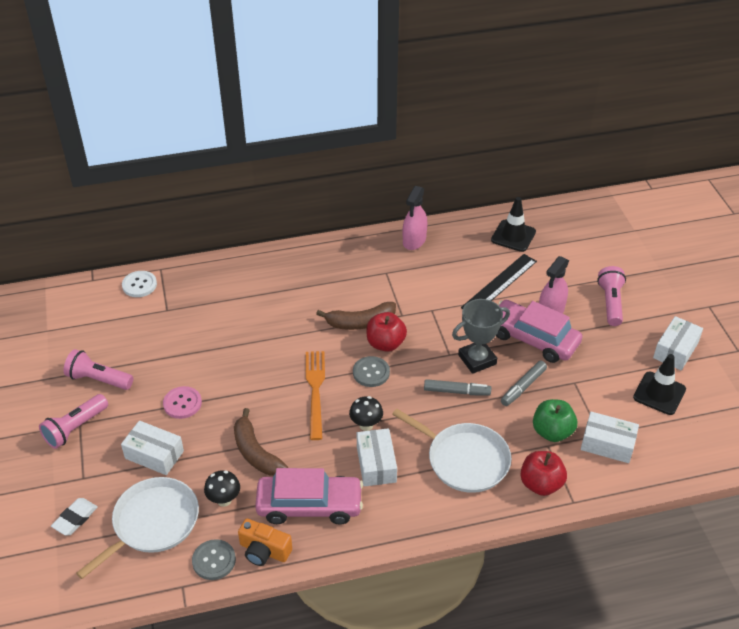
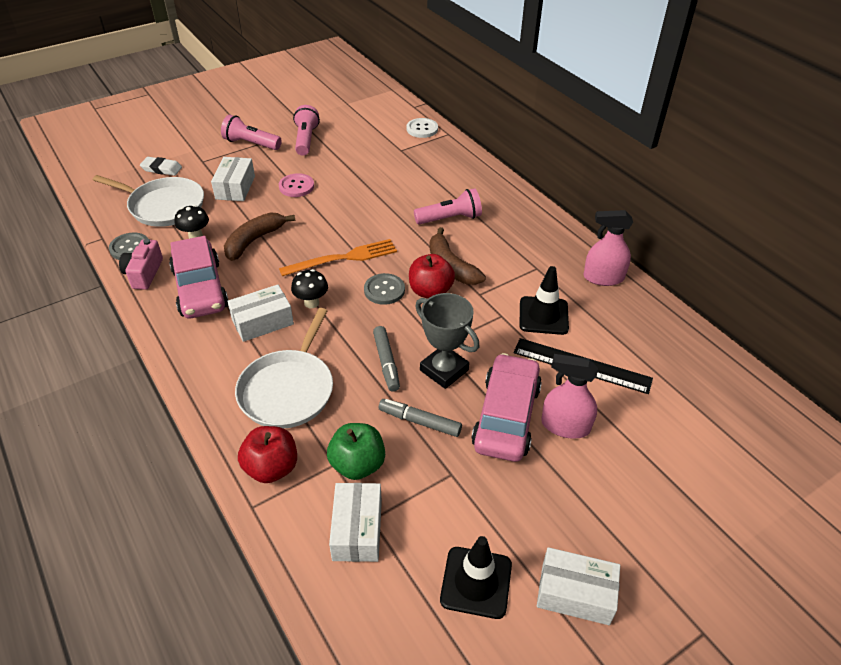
camera: 70 degrees right, 0 degrees up
orange camera [238,519,292,566] -> pink camera [119,239,163,290]
black traffic cone [491,197,536,252] -> black traffic cone moved to [519,266,569,335]
pink flashlight [597,266,626,326] -> pink flashlight moved to [414,188,482,225]

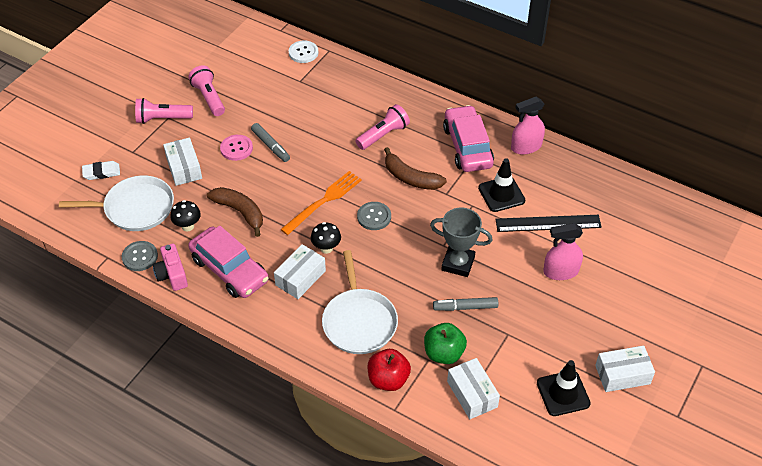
camera: 25 degrees left, 5 degrees up
brown banana [224,213,295,261] -> brown banana turned 120 degrees clockwise [207,187,263,237]
grey marker [373,326,400,392] -> grey marker moved to [251,123,290,162]
red apple [409,254,455,298] -> none
pink car [471,353,542,462] -> pink car moved to [443,105,494,172]

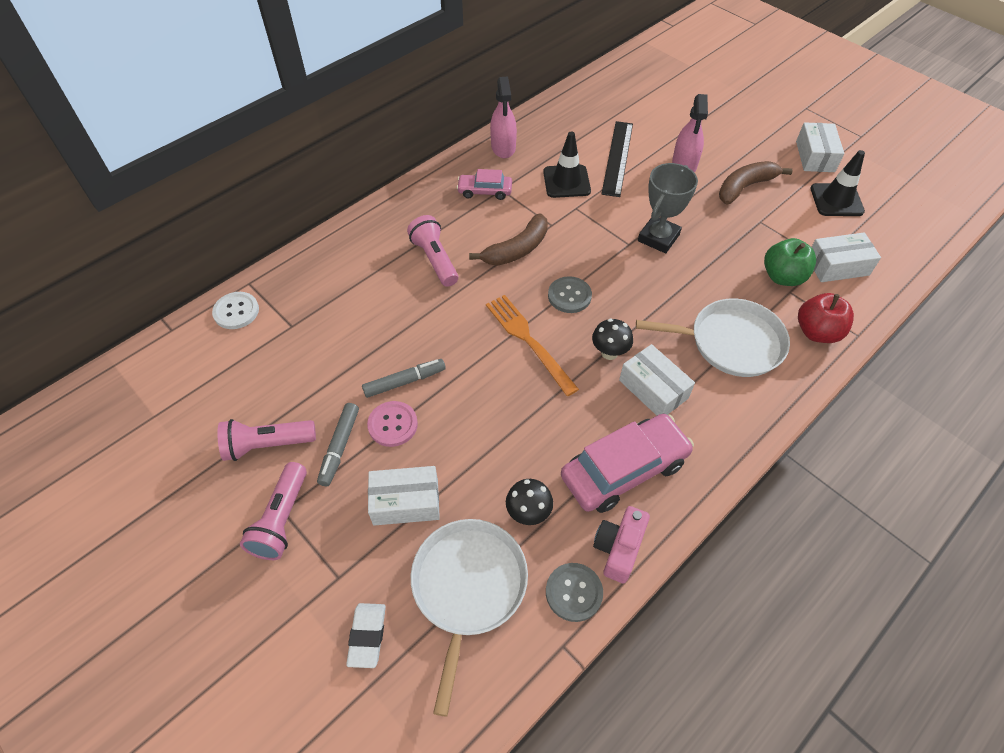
camera: 75 degrees left, 5 degrees up
pink camera [153,243,188,291] -> pink camera turned 120 degrees clockwise [593,506,650,584]
brown banana [207,187,263,237] -> brown banana moved to [719,161,793,204]
grey marker [433,297,498,311] -> grey marker moved to [317,403,359,487]
pink car [443,105,494,172] -> pink car [457,169,512,200], size x0.55

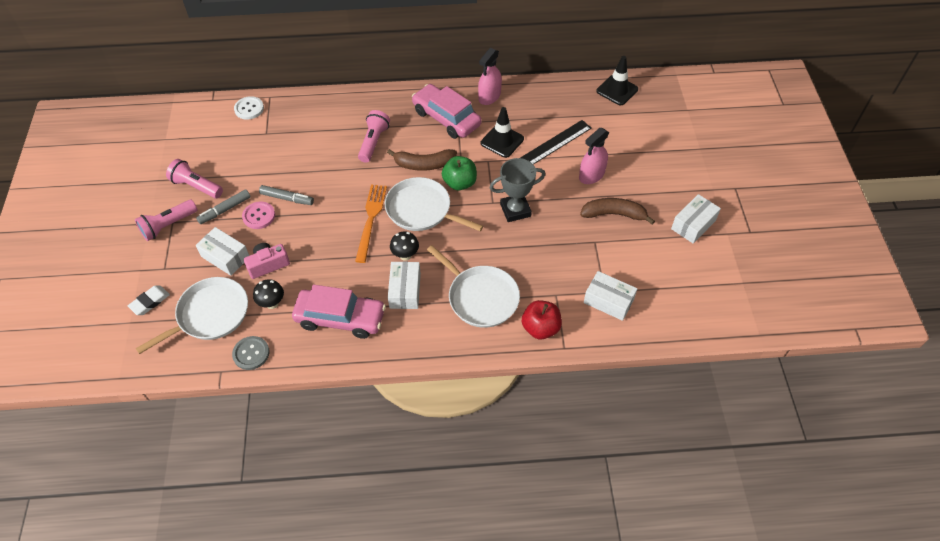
camera: 40 degrees right, 0 degrees up
pink car [457,169,512,200] -> pink car [412,84,482,139], size x1.82
grey button [548,276,592,313] -> white pan [385,177,483,231]
pink camera [593,506,650,584] -> pink camera moved to [244,243,290,279]
green apple [764,238,816,286] -> green apple moved to [442,156,477,190]
black traffic cone [810,150,865,216] -> black traffic cone moved to [596,56,638,105]

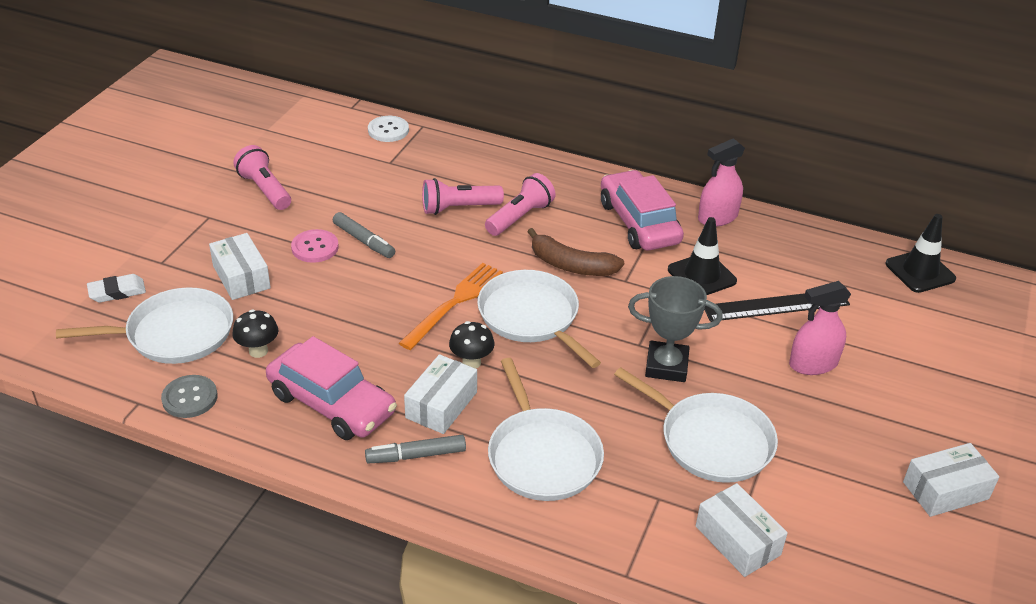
camera: 25 degrees right, 15 degrees down
pink flashlight [135,200,197,241] -> pink flashlight moved to [422,178,504,215]
grey marker [196,189,250,224] -> grey marker moved to [365,435,466,464]
pink camera [244,243,290,279] -> none
green apple [442,156,477,190] -> none
red apple [522,300,562,339] -> none
brown banana [580,198,655,225] -> none
none -> white pan [614,367,778,483]

